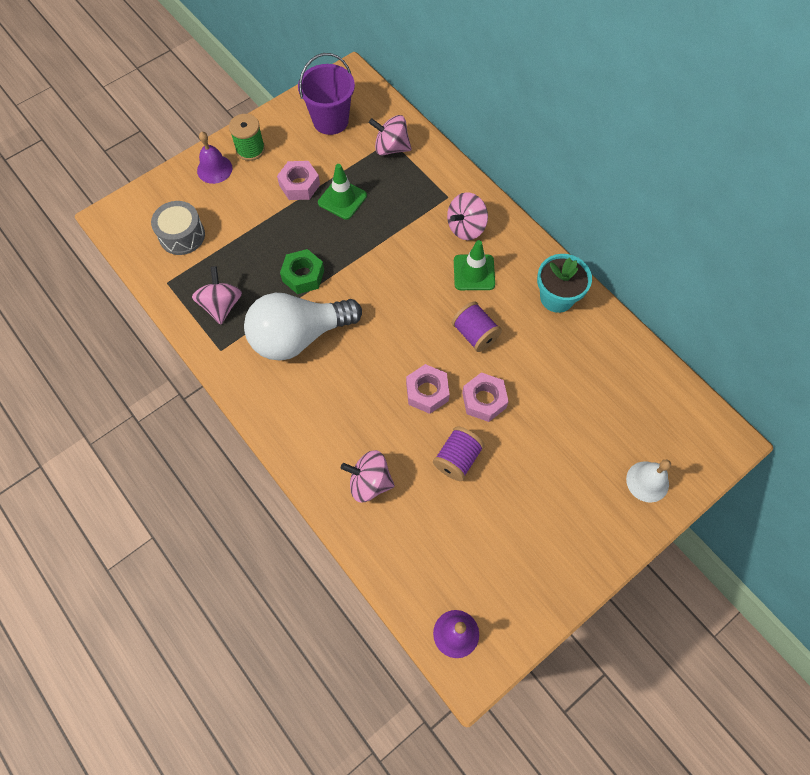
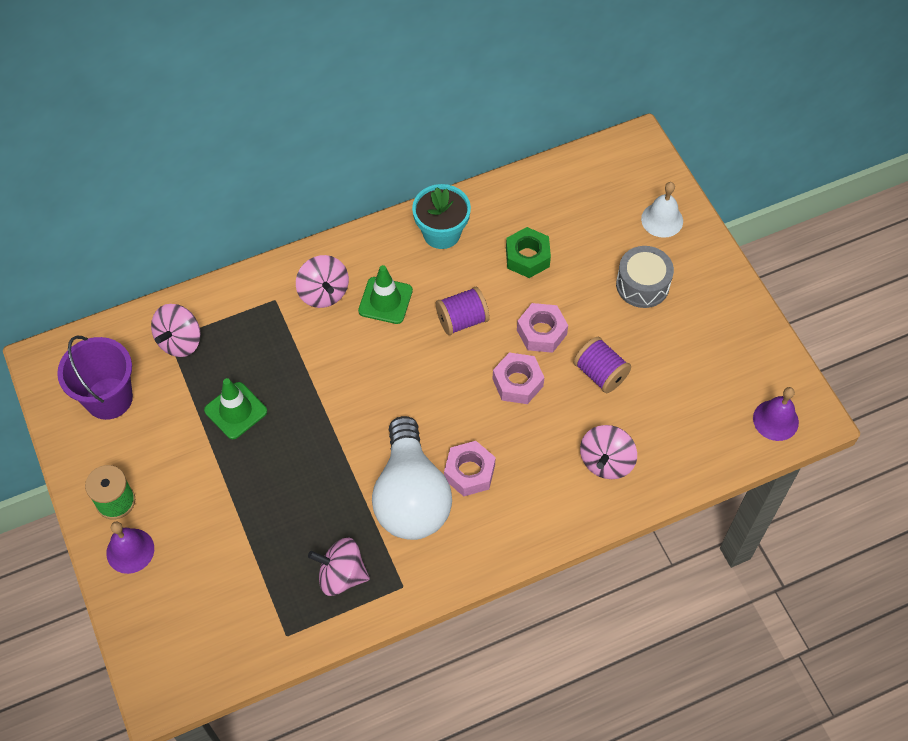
camera: 75 degrees left, 5 degrees down
grey drum [151,201,205,255] -> grey drum moved to [616,246,674,308]
pink nut [277,161,320,200] -> pink nut moved to [444,441,496,496]
green nut [280,249,324,294] -> green nut moved to [506,227,551,278]

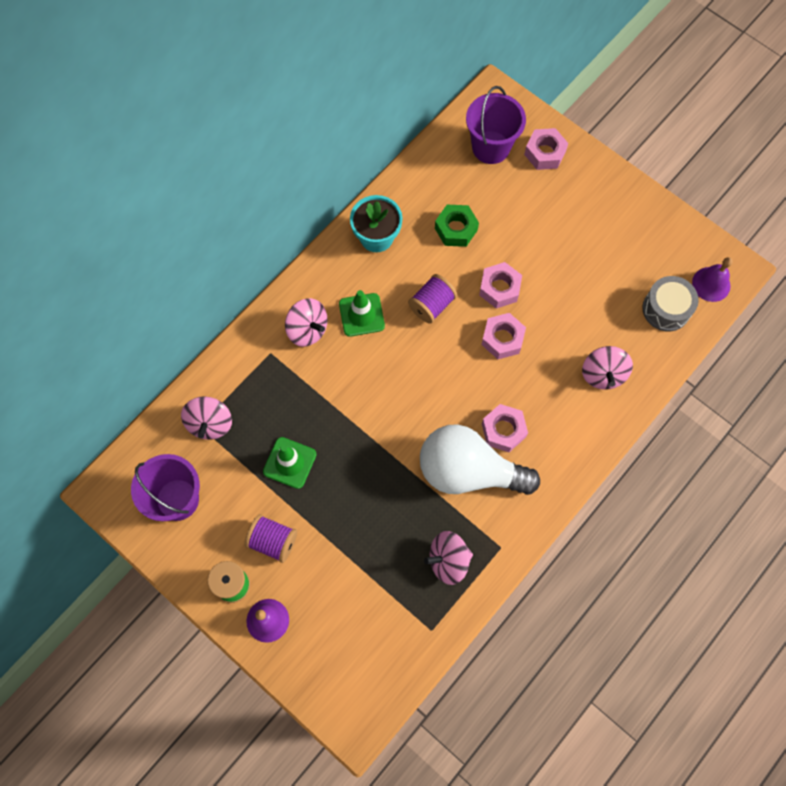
camera: 25 degrees left, 10 degrees up
white light bulb [372,416,452,540] -> white light bulb turned 135 degrees clockwise [420,424,540,495]
purple spool [574,337,631,393] -> purple spool moved to [245,514,297,563]
grey drum [616,246,674,308] -> grey drum moved to [642,276,699,332]
white bell [641,182,683,238] -> pink nut [524,128,568,170]
none -> purple bucket [466,86,526,164]

